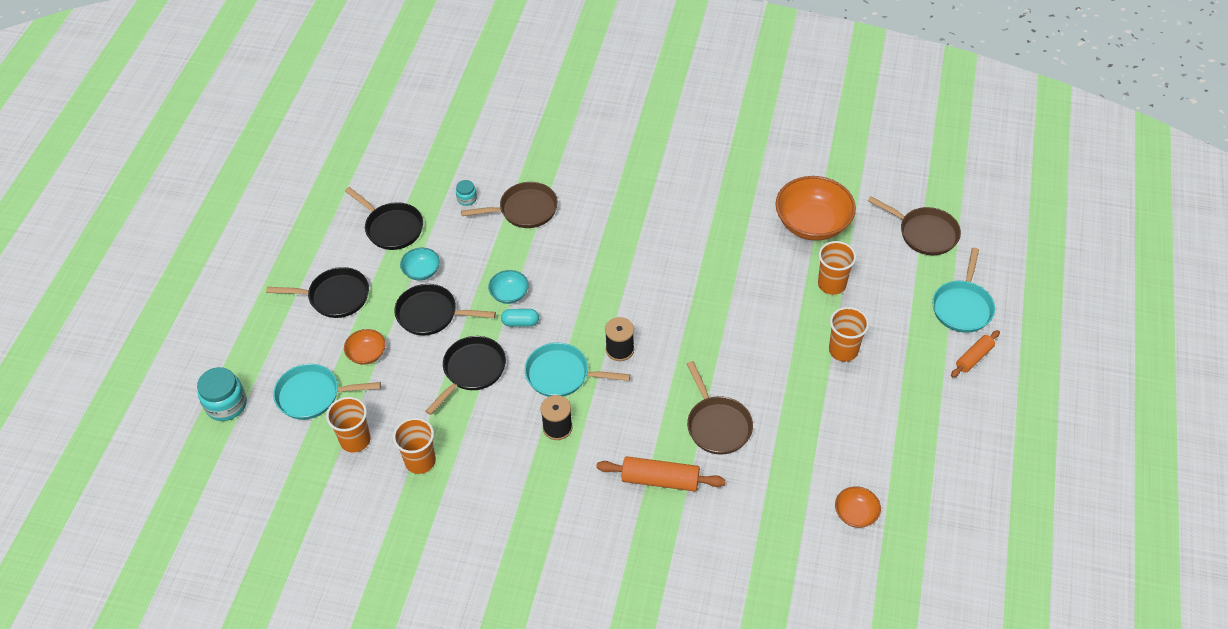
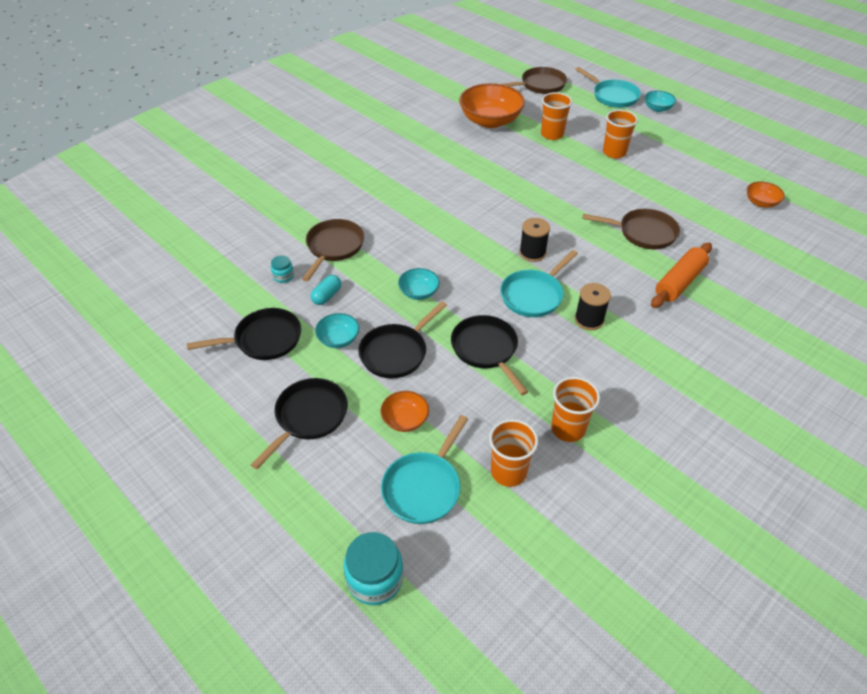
camera: 60 degrees left, 5 degrees down
turquoise capsule [501,309,539,327] -> turquoise capsule moved to [311,275,341,305]
orange rolling pin [951,330,1000,378] -> turquoise bowl [644,91,676,112]

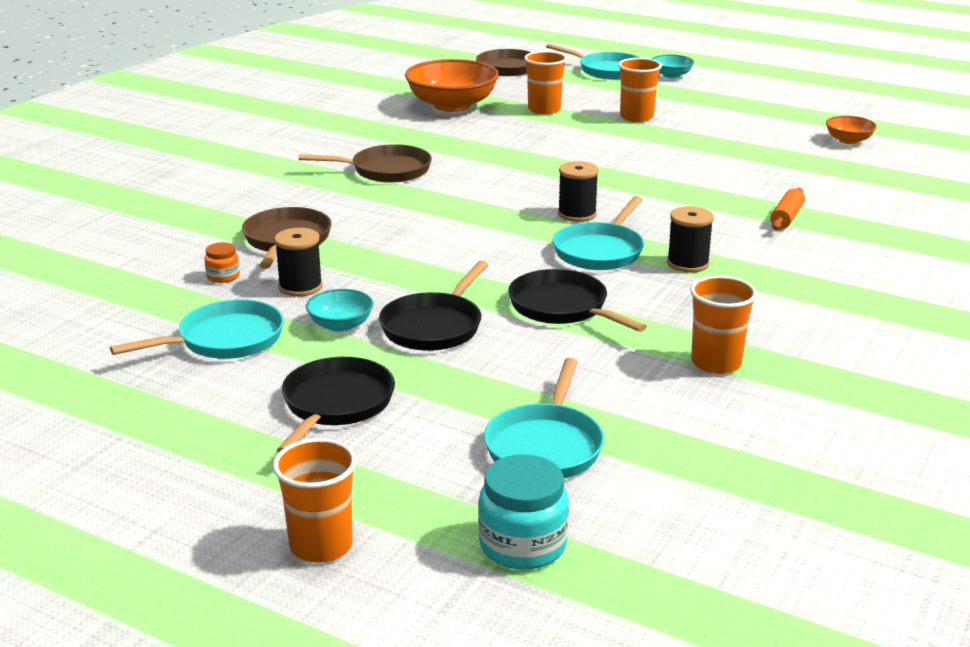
camera: 15 degrees left, 20 degrees down
black pan [187,308,301,360] -> turquoise pan [110,299,284,359]
turquoise jar [271,255,294,283] -> orange jar [205,242,240,283]
turquoise capsule [311,275,341,305] -> black spool [274,228,323,297]
orange bowl [381,391,429,432] -> none
turquoise bowl [398,268,440,300] -> none
orange cup [489,419,538,487] -> orange cup moved to [273,438,357,563]
brown pan [582,209,680,249] -> brown pan moved to [299,144,432,183]
orange rolling pin [651,243,712,308] -> orange rolling pin [770,188,805,230], size x0.64

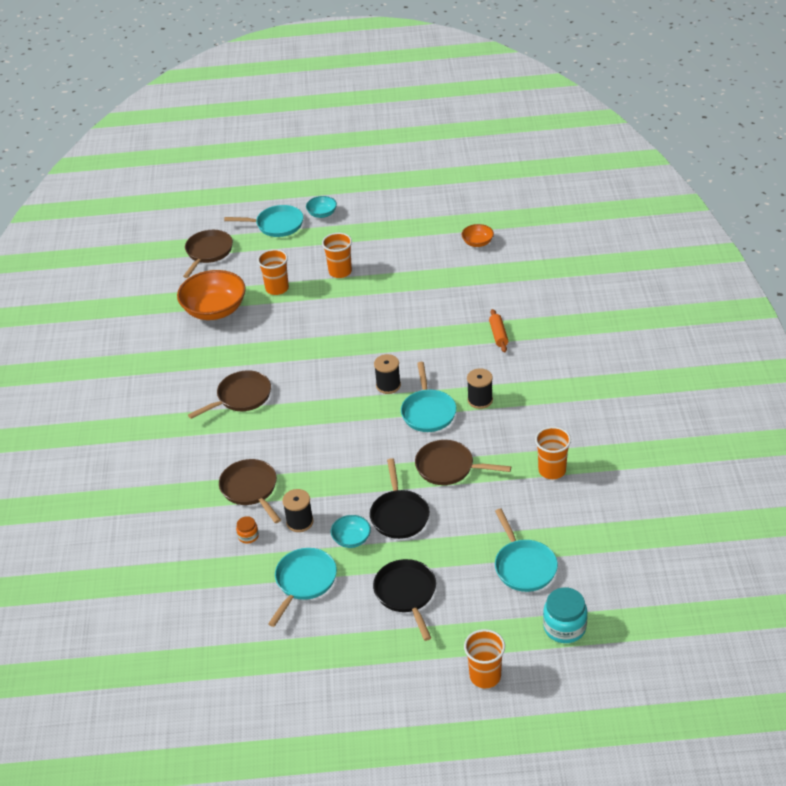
camera: 30 degrees left, 15 degrees up
black pan [508,269,647,332] -> brown pan [415,440,511,485]

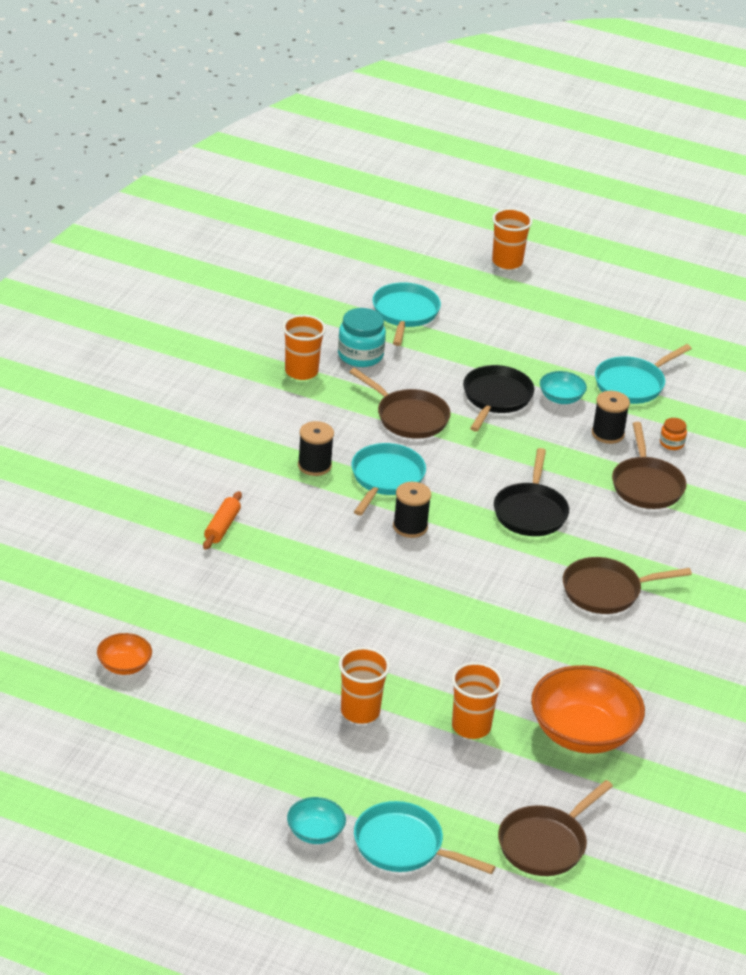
camera: 160 degrees left, 5 degrees down
black pan [373,559,436,641] -> black pan moved to [494,448,569,536]
turquoise jar [543,587,588,643] -> turquoise jar moved to [338,308,386,367]

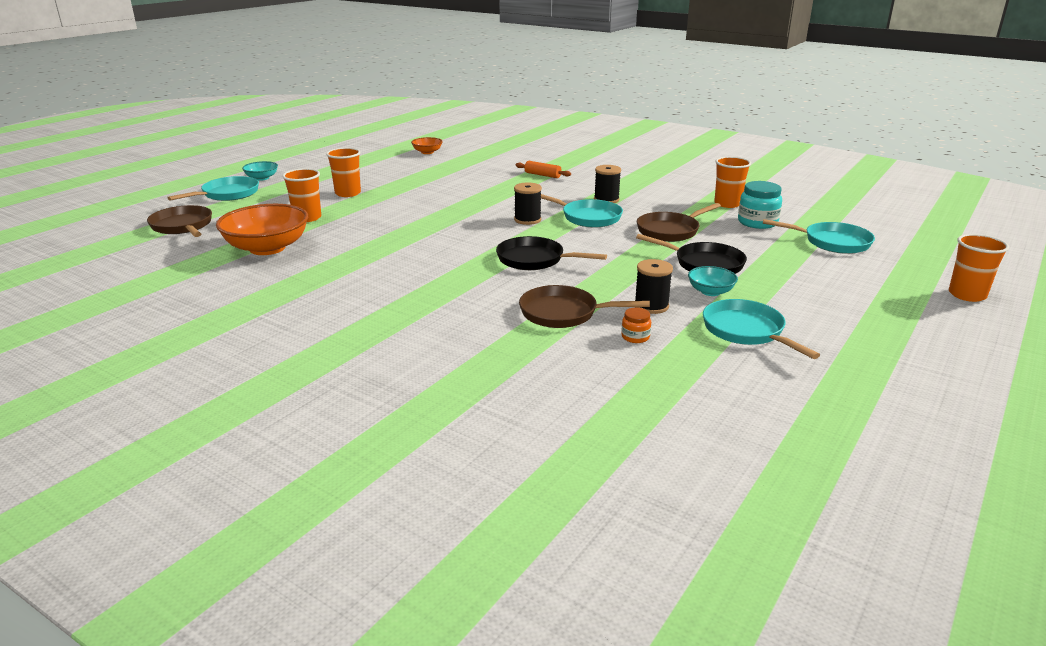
camera: 105 degrees right, 10 degrees down
brown pan [563,557,692,614] -> none

